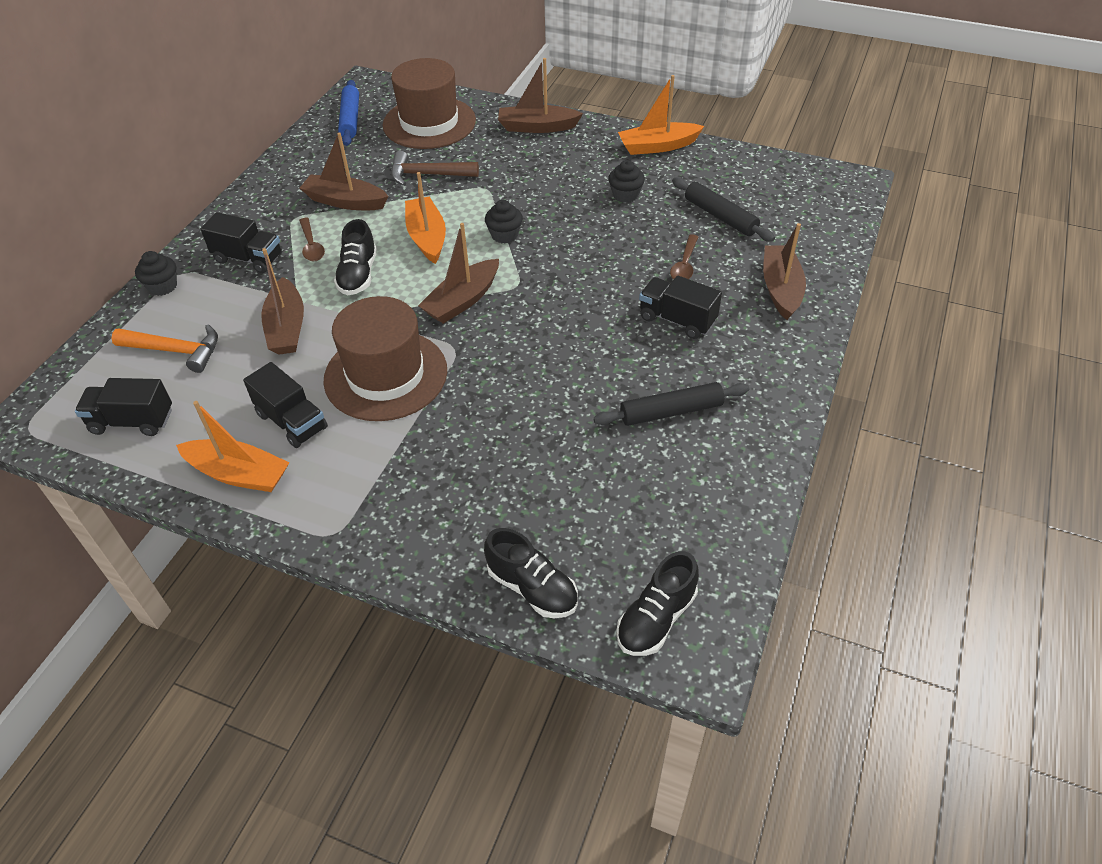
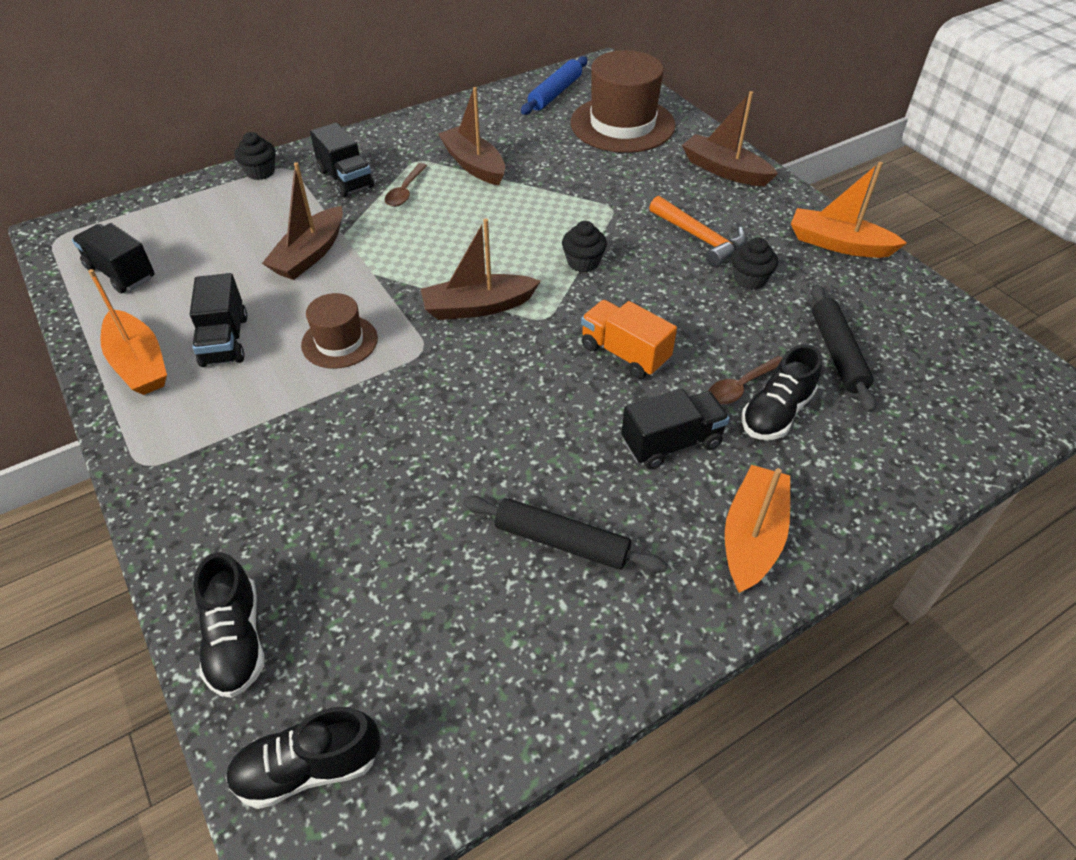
camera: 35 degrees right, 0 degrees up
orange hammer [112,324,218,373] -> orange hammer moved to [649,196,747,267]
brown hat [324,296,447,421] -> brown hat [301,293,378,369], size x0.55
black shoe [334,219,377,295] -> black shoe moved to [741,345,822,440]
brown hammer [391,151,479,186] -> none
orange boat [405,172,446,264] -> orange boat moved to [725,465,790,593]
black truck [639,276,722,339] -> black truck turned 90 degrees clockwise [621,389,730,469]
brown boat [763,223,806,320] -> none
none -> orange truck [581,300,677,379]

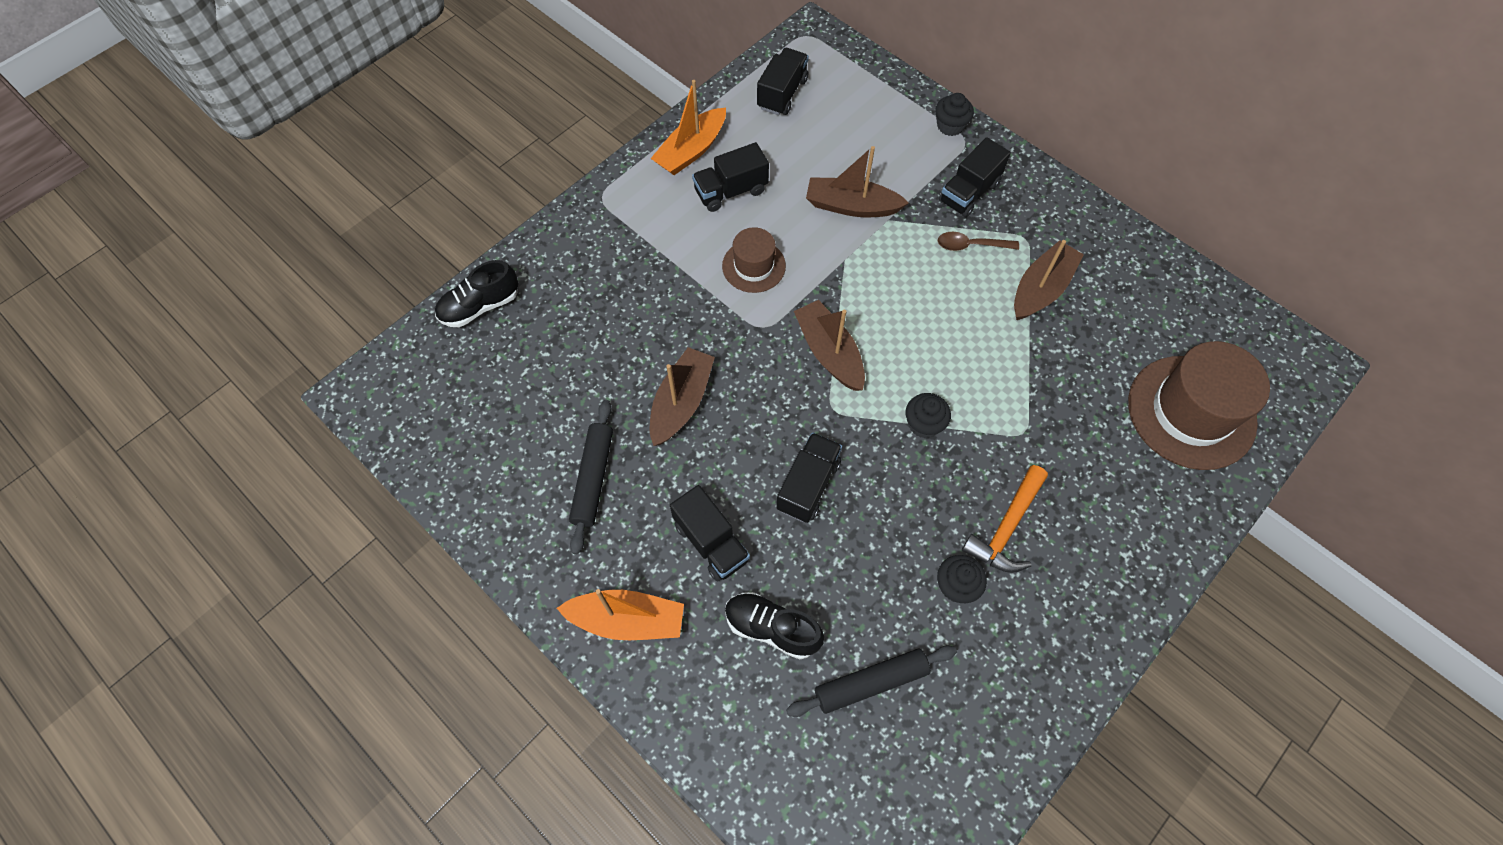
camera: 75 degrees right, 15 degrees up
black shoe [225,707,380,809] -> none
blue rolling pin [521,56,588,115] -> none
orange truck [581,300,677,379] -> black truck [776,432,842,523]
brown boat [682,91,778,186] -> brown boat moved to [650,347,715,446]
brown spoon [709,356,782,404] -> none
orange boat [791,162,907,258] -> none

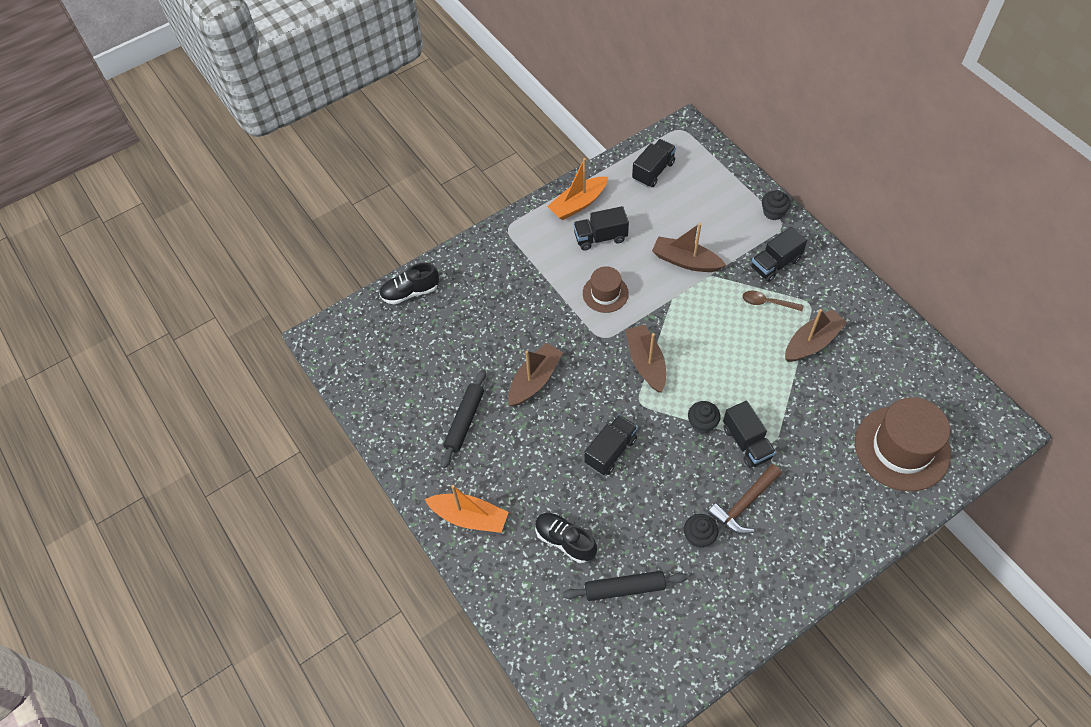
camera: 15 degrees right, 5 degrees down
black truck [670,485,750,582] -> black truck moved to [723,401,776,468]
orange hammer [962,465,1048,573] -> brown hammer [708,464,782,534]

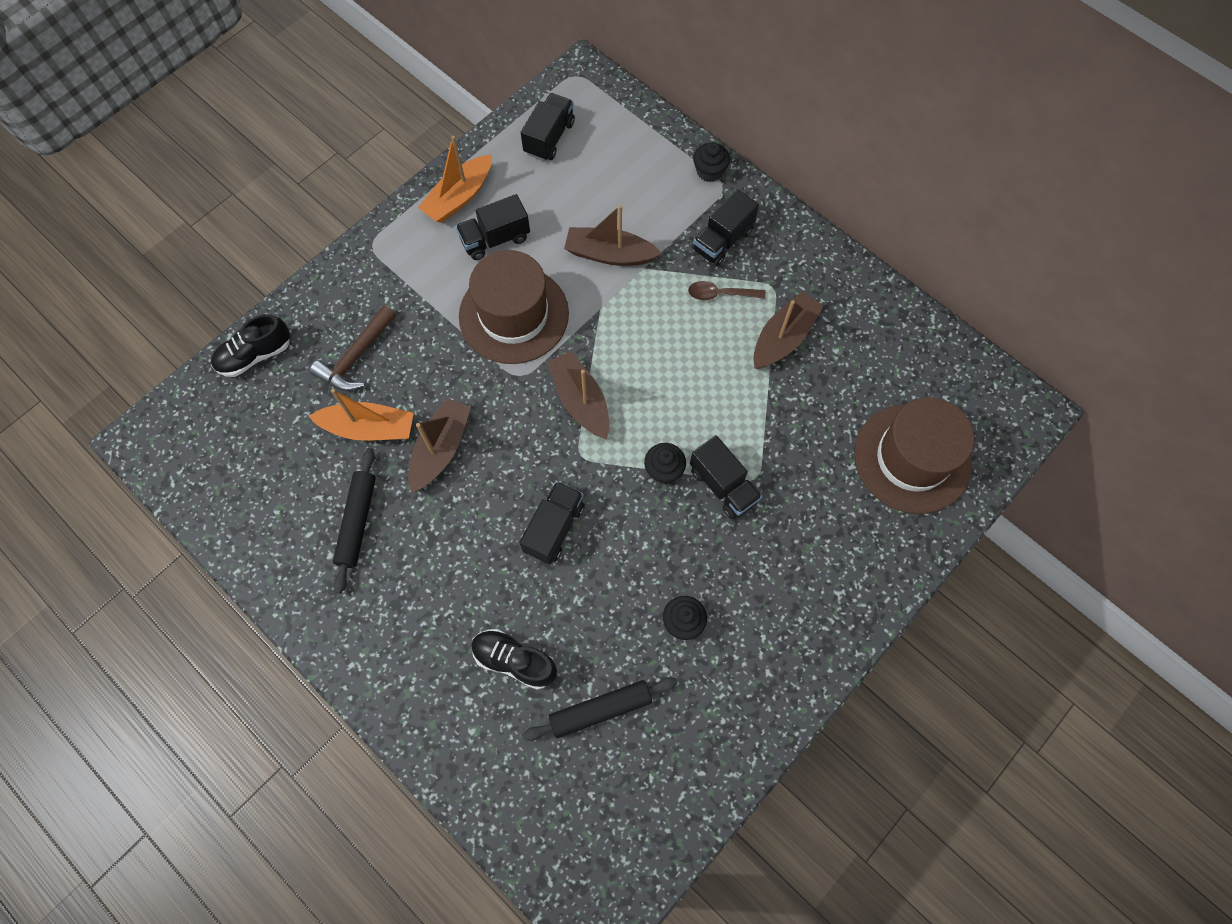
camera: 15 degrees left, 10 degrees up
orange boat [425,485,509,533] -> orange boat moved to [309,389,414,441]
brown hat [583,266,629,313] -> brown hat [459,250,569,364], size x1.83
brown hammer [708,464,782,534] -> brown hammer moved to [310,305,396,391]

